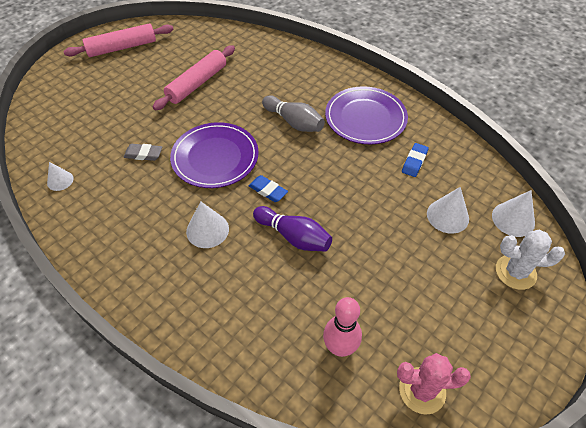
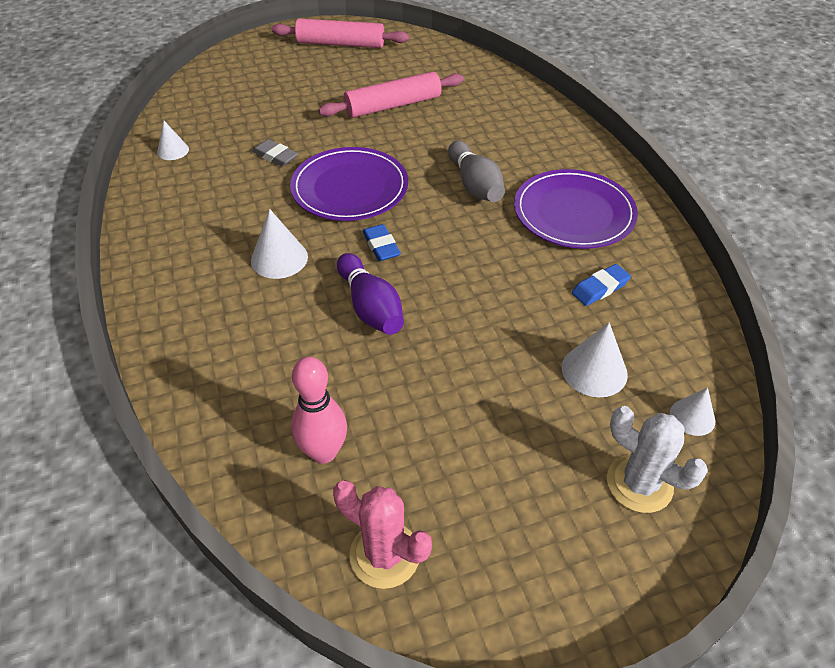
camera: 30 degrees right, 5 degrees down
white cone [492,190,535,237] -> white cone [670,388,715,436], size x0.64

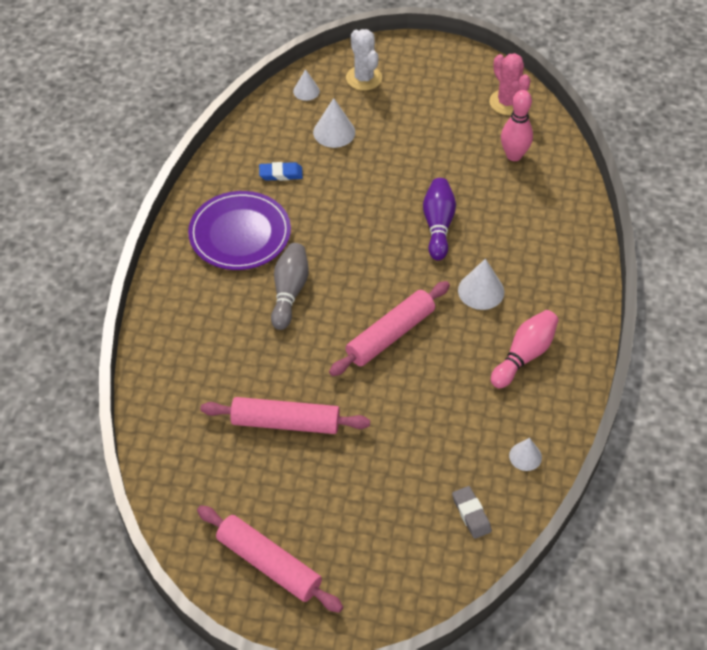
camera: 150 degrees left, 5 degrees up
grey eraser [252,139,298,167] -> grey eraser moved to [452,486,492,539]
purple plate [290,147,408,221] -> pink rolling pin [329,281,450,376]
blue eraser [362,224,401,261] -> none
none -> pink bowling pin [491,310,559,388]

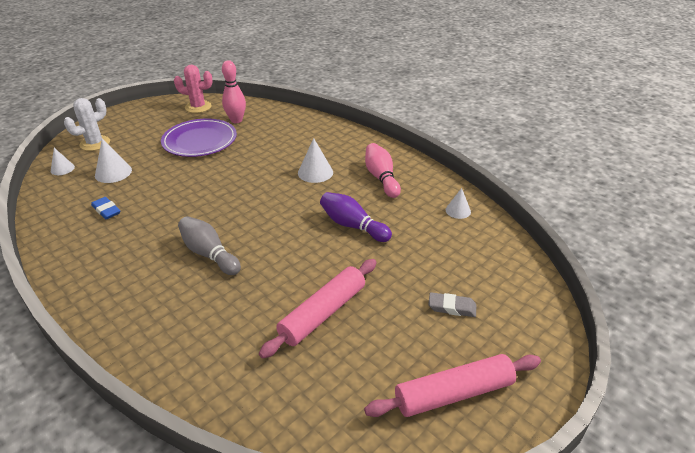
camera: 55 degrees left, 15 degrees down
purple plate [188,191,291,270] -> purple plate moved to [161,118,237,157]
blue eraser [259,162,303,181] -> blue eraser turned 75 degrees counterclockwise [91,197,120,219]
pink rolling pin [329,281,450,376] -> none
white cactus [346,29,382,91] -> white cactus turned 60 degrees counterclockwise [64,98,110,151]
purple bowling pin [423,178,456,260] -> purple bowling pin moved to [320,192,392,242]
grey eraser [452,486,492,539] -> grey eraser moved to [428,292,476,317]

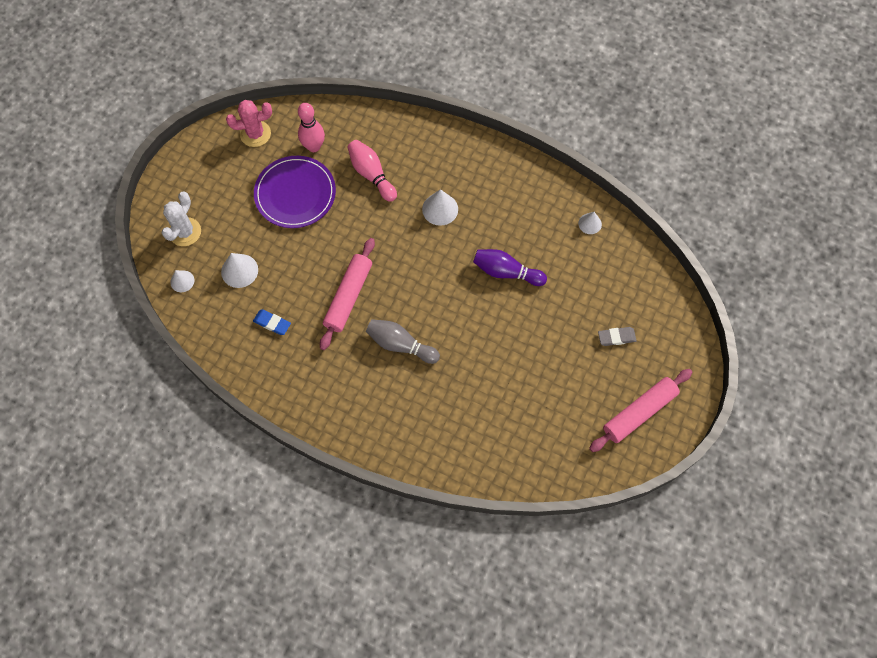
camera: 20 degrees left, 30 degrees up
pink rolling pin [259,259,377,358] -> pink rolling pin moved to [320,238,375,350]
pink bowling pin [365,143,401,198] -> pink bowling pin moved to [347,140,397,202]

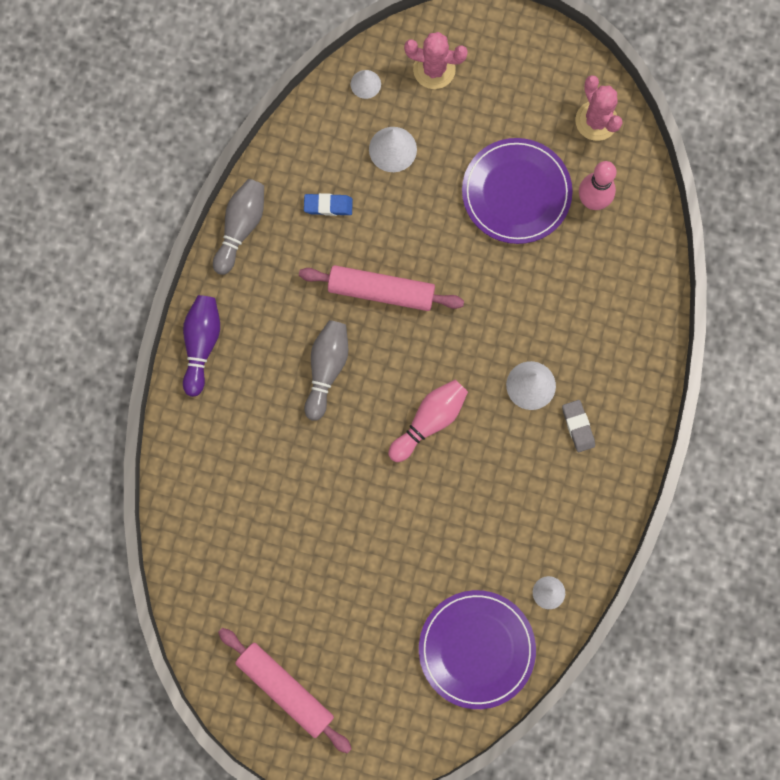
camera: 80 degrees right, 10 degrees up
white cactus [162,192,201,246] -> pink cactus [404,32,468,89]
blue eraser [253,309,291,335] -> blue eraser turned 75 degrees clockwise [304,193,353,216]
pink bowling pin [347,140,397,202] -> pink bowling pin moved to [388,380,468,462]
purple bowling pin [473,249,547,286] -> purple bowling pin moved to [183,295,220,397]
grey eraser [598,327,637,346] -> grey eraser moved to [562,400,595,452]
none -> grey bowling pin [213,179,264,275]
none -> purple plate [419,590,536,709]

